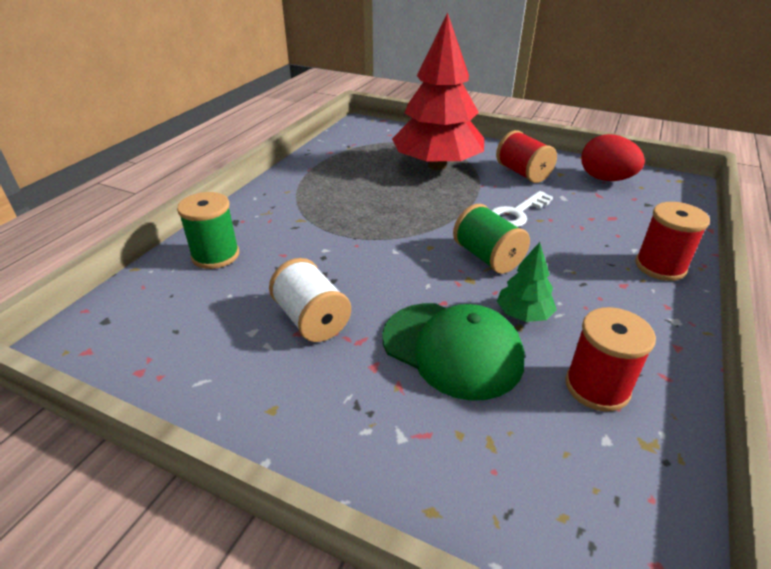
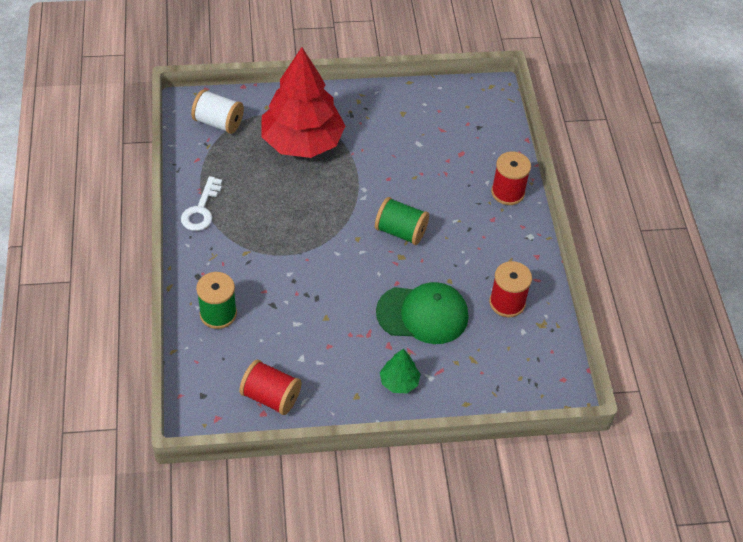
camera: 35 degrees left, 15 degrees up
white spool [269,258,351,342] -> white spool moved to [191,89,244,134]
white key [491,191,553,227] -> white key moved to [181,176,222,231]
red spool [496,130,557,183] -> red spool moved to [239,360,301,415]
green tree [497,242,557,322] -> green tree moved to [380,349,420,393]
red egg [581,134,645,181] -> none

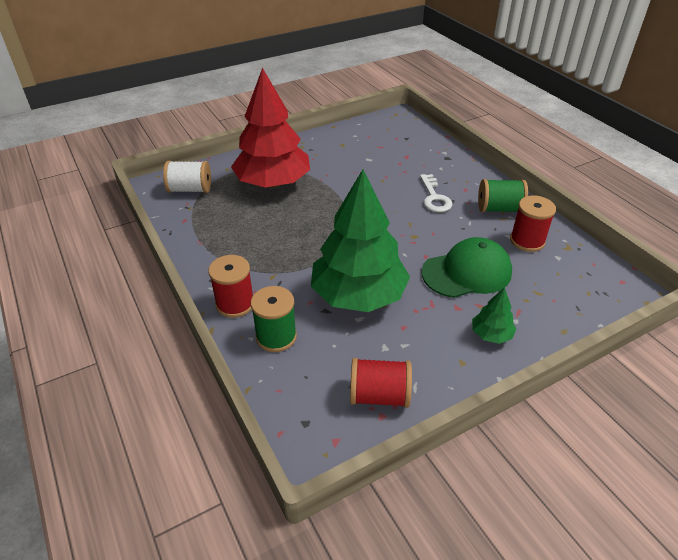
camera: 20 degrees left, 10 degrees down
white key [181,176,222,231] -> white key moved to [420,174,452,212]
green spool [375,197,429,245] -> green spool moved to [478,179,528,212]
red spool [491,152,531,205] -> red spool moved to [208,255,253,318]
none -> green tree [311,169,410,312]

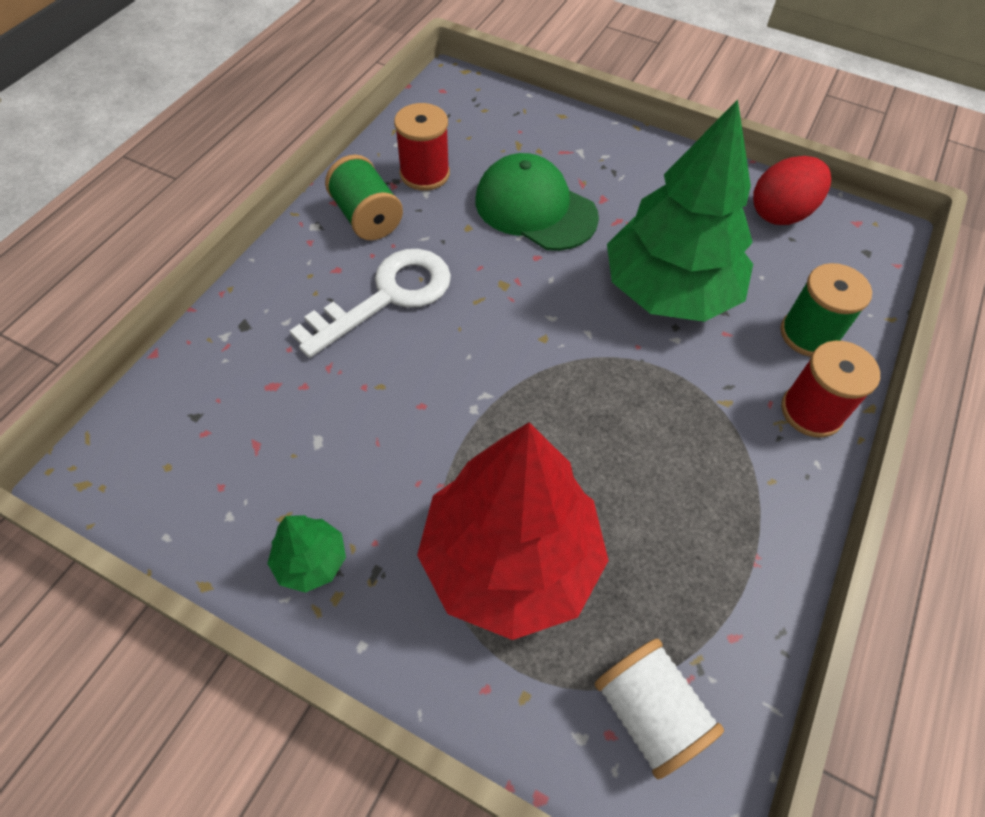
camera: 125 degrees left, 15 degrees up
red spool [350,358,412,408] -> red egg [753,156,831,225]
white key [420,174,452,212] -> white key [289,249,451,358], size x1.51
green tree [472,287,516,344] -> green tree moved to [267,515,346,593]

